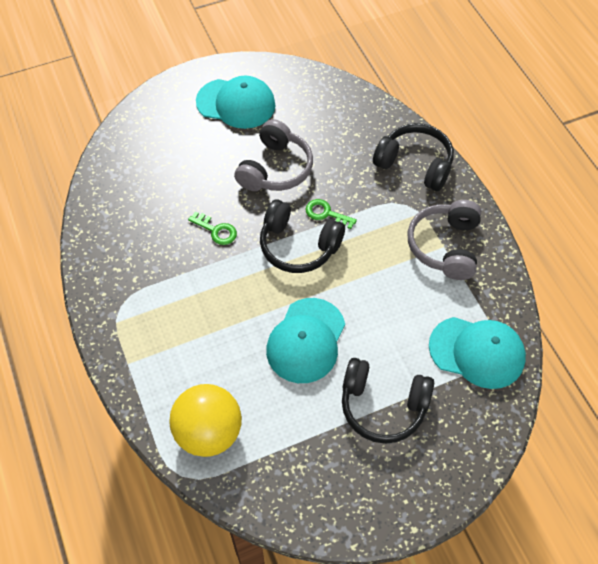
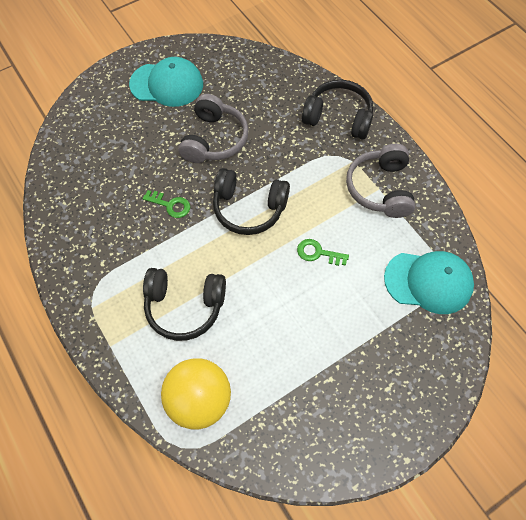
camera: 10 degrees left, 5 degrees up
turquoise cap [266,298,345,383] -> none
green key [306,199,357,229] -> green key moved to [297,239,349,266]
black headphones [342,358,434,444] -> black headphones moved to [143,268,226,341]

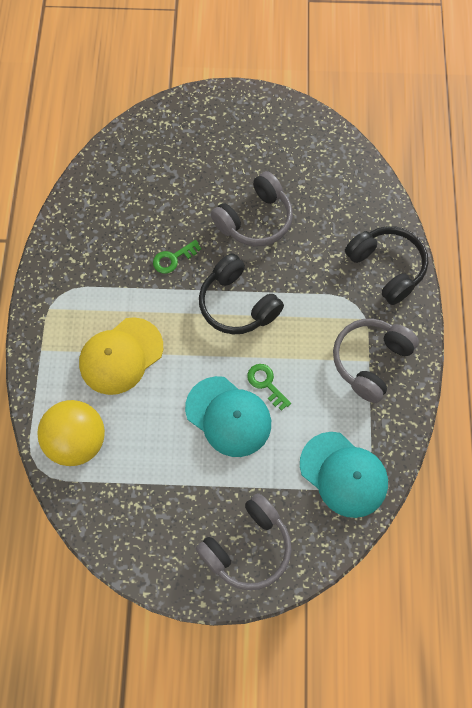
camera: 35 degrees right, 5 degrees up
turquoise cap [129,57,203,107] -> turquoise cap moved to [185,376,271,457]
green key [142,190,190,218] -> green key turned 90 degrees clockwise [153,240,201,274]
black headphones [143,268,226,341] -> yellow cap [79,317,163,395]
none -> grey headphones [196,493,292,590]

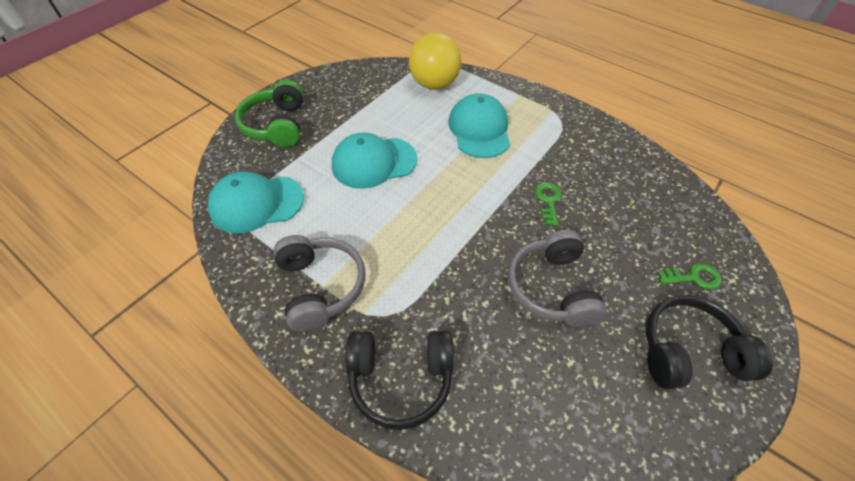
camera: 125 degrees right, 15 degrees down
yellow cap [79,317,163,395] -> turquoise cap [449,94,510,158]
grey headphones [196,493,292,590] -> green headphones [235,80,303,147]
black headphones [199,253,284,334] -> black headphones moved to [646,295,773,389]
green key [247,364,291,411] -> green key moved to [657,263,721,289]

